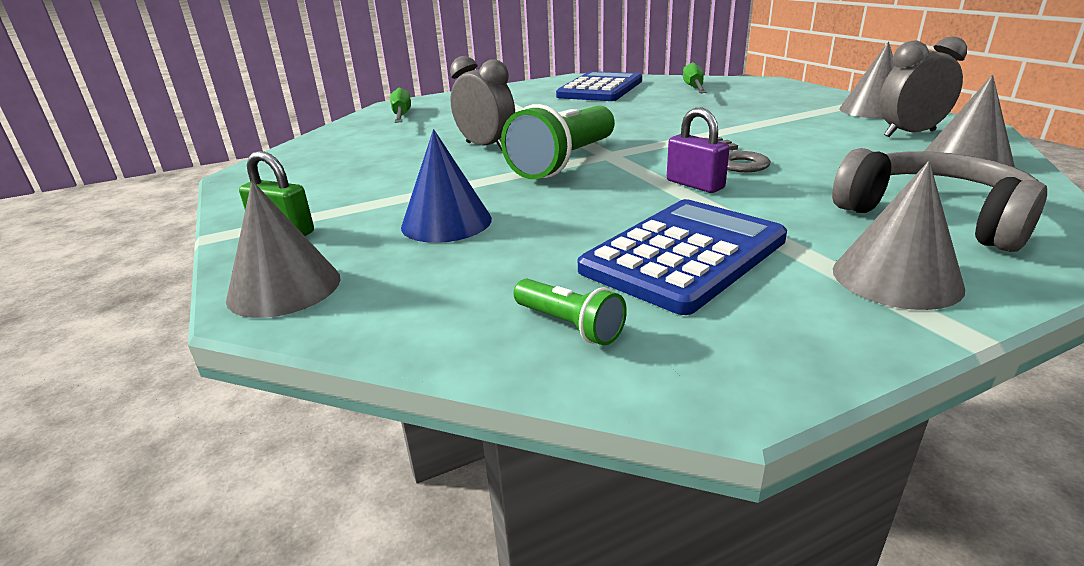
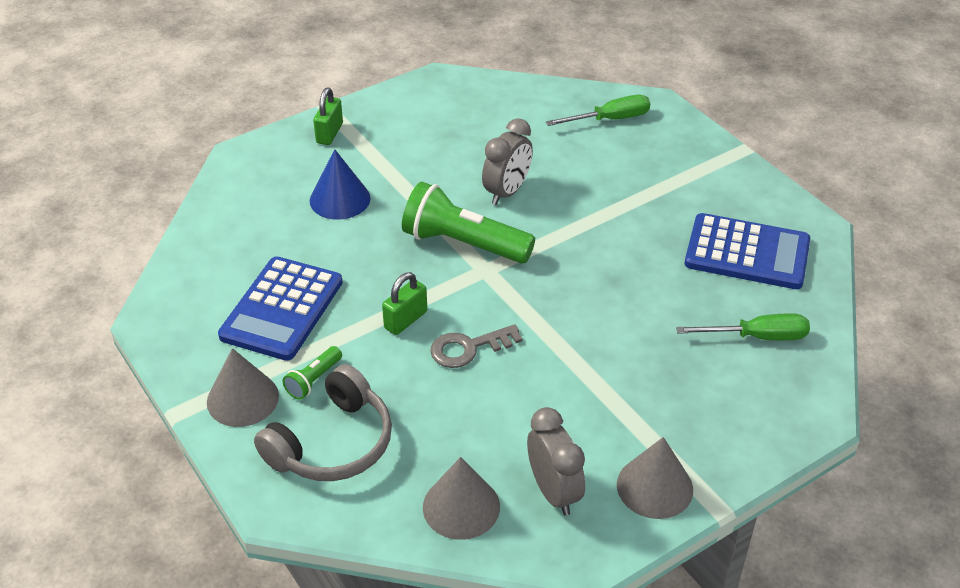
camera: 80 degrees right, 15 degrees up
grey cone [226,181,341,318] -> none
green flashlight [513,279,627,345] -> green flashlight moved to [282,346,342,400]
blue calculator [578,199,787,315] -> blue calculator turned 75 degrees clockwise [218,256,343,361]
purple padlock [667,108,730,193] -> green padlock [382,272,427,335]

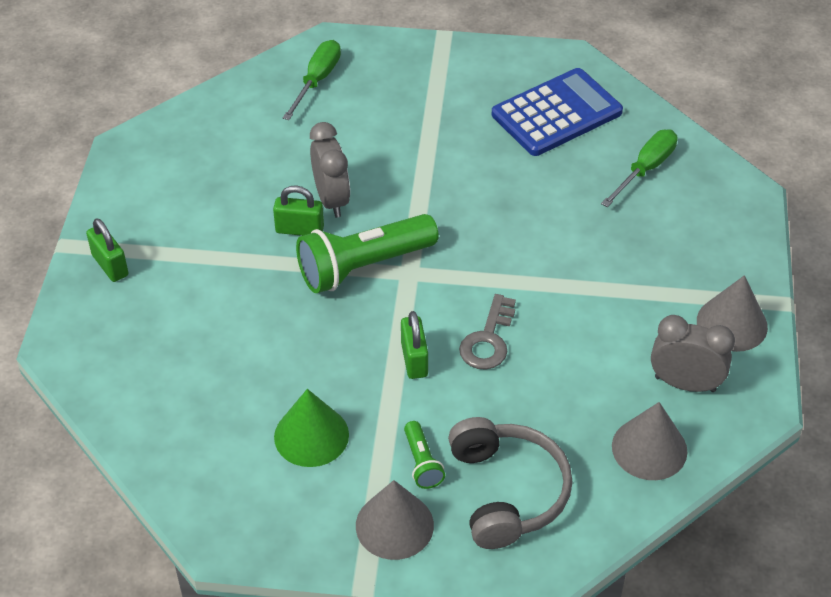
camera: 50 degrees left, 5 degrees up
blue calculator [218,256,343,361] -> green cone [274,389,349,467]
blue cone [310,149,370,220] -> none
none -> green padlock [273,185,324,236]

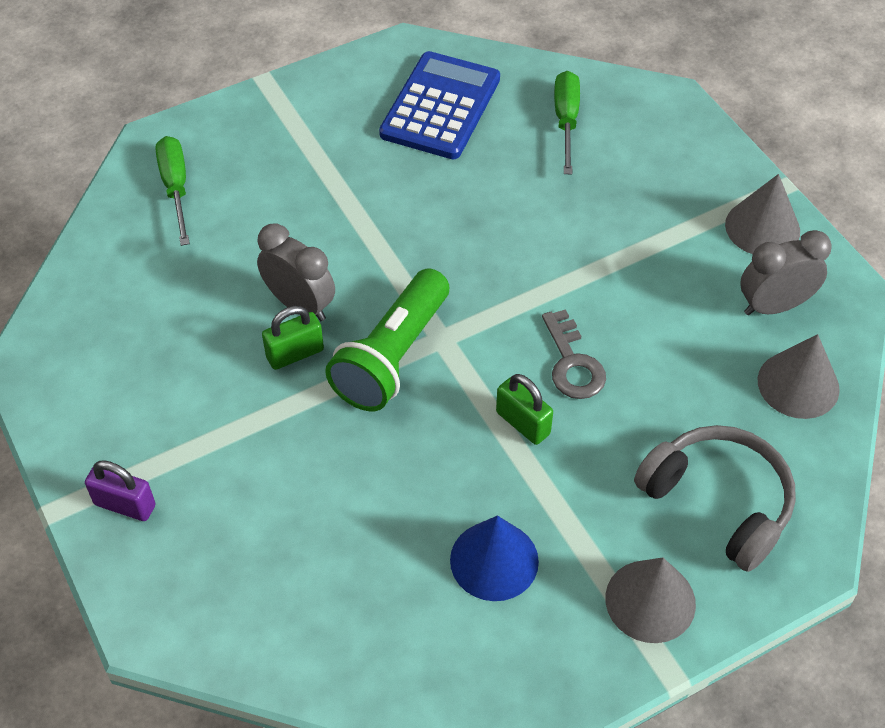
camera: 35 degrees left, 5 degrees up
green padlock [86,218,128,282] -> purple padlock [85,460,156,521]
green cone [274,389,349,467] -> blue cone [450,516,539,601]
green flashlight [404,421,445,489] -> none

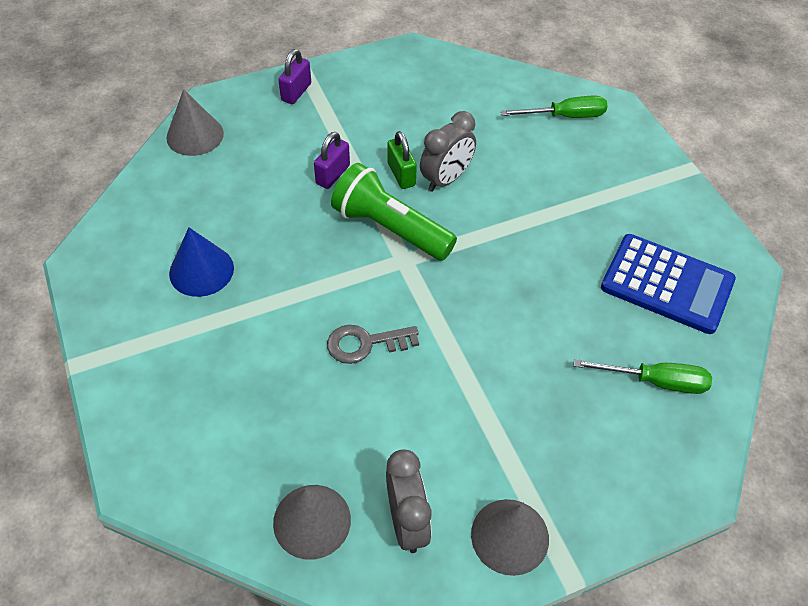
camera: 95 degrees right, 0 degrees up
green padlock [496,374,553,445] -> none
grey cone [605,557,696,643] -> grey cone moved to [166,89,224,156]
grey headphones [634,425,796,572] -> none
none -> purple padlock [314,132,350,189]

